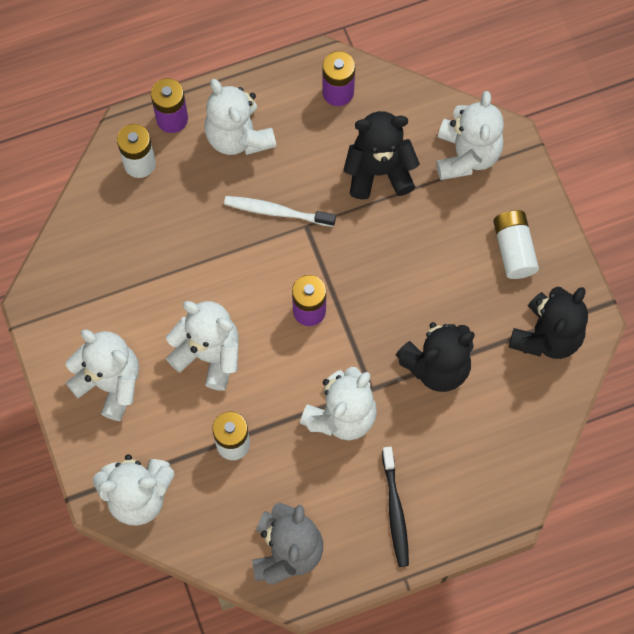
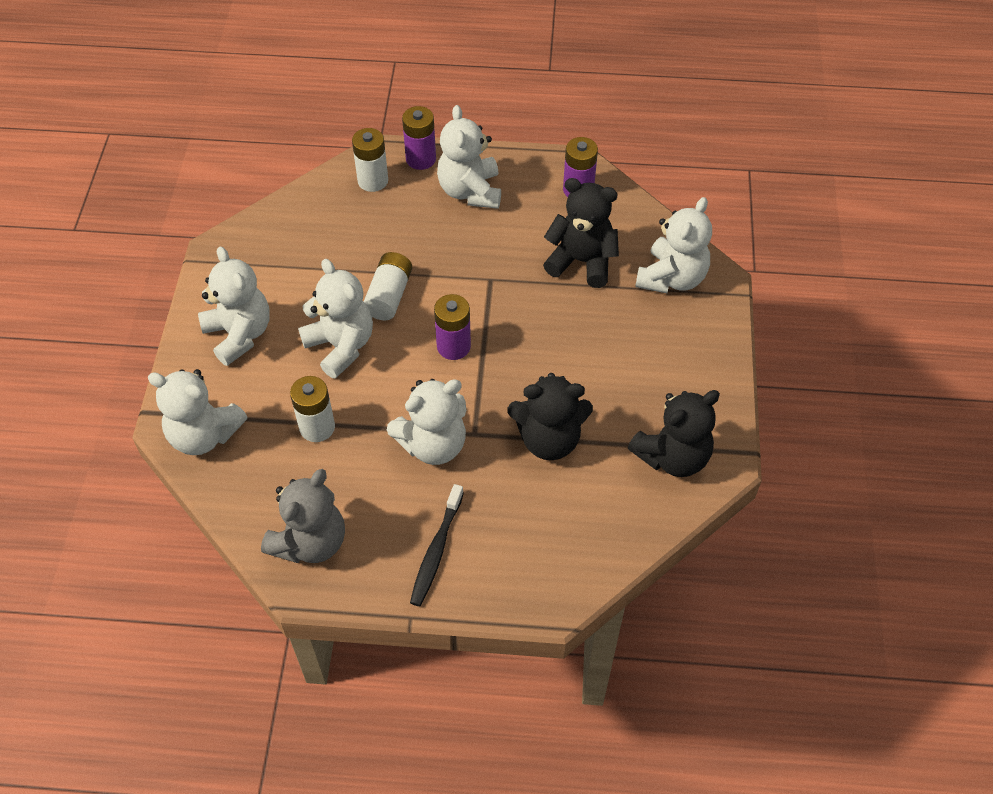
camera: 25 degrees right, 15 degrees down
white toothbrush [224,196,336,227] -> none
white battery [493,210,539,279] -> white battery moved to [364,252,412,320]

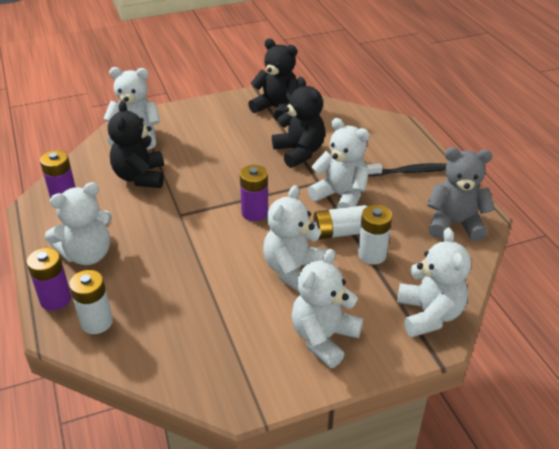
camera: 115 degrees left, 15 degrees down
white battery [364,252,412,320] -> white battery moved to [312,205,367,239]

